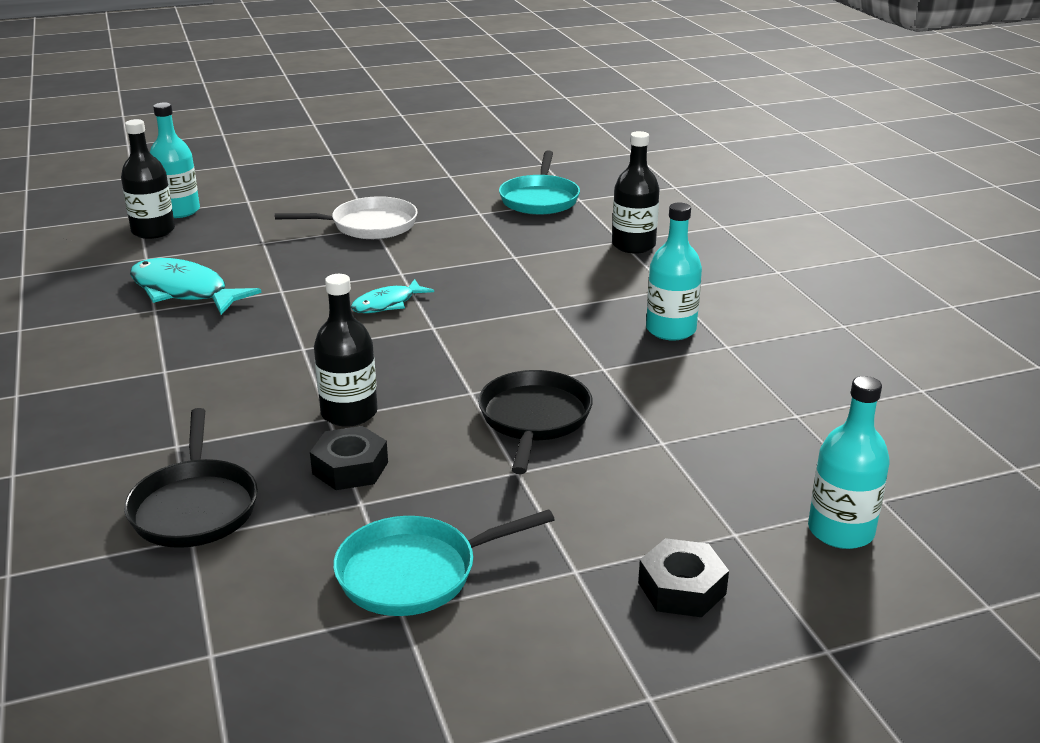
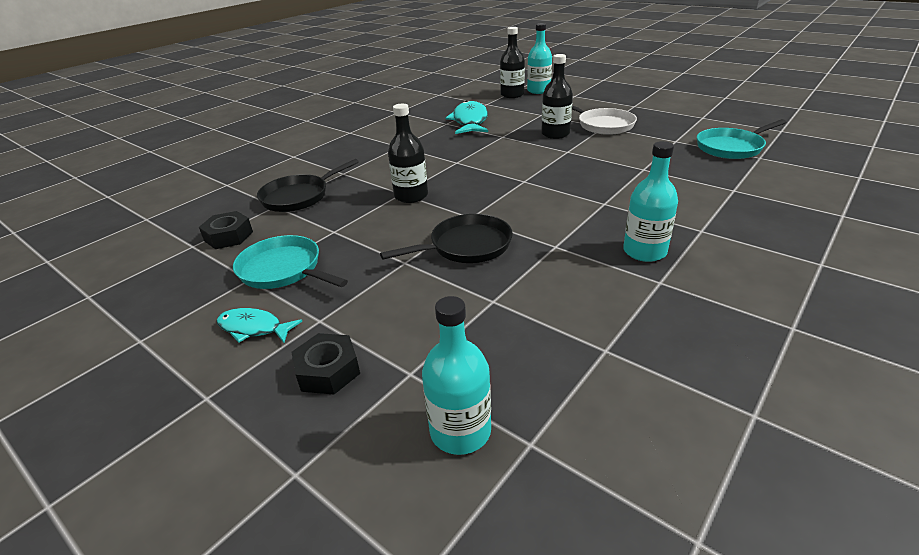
camera: 60 degrees right, 5 degrees up
black nut [310,426,388,490] -> black nut moved to [199,211,253,249]
turquoise fish [351,279,434,313] -> turquoise fish moved to [217,308,302,343]
black bottle [612,131,659,254] -> black bottle moved to [541,54,573,139]

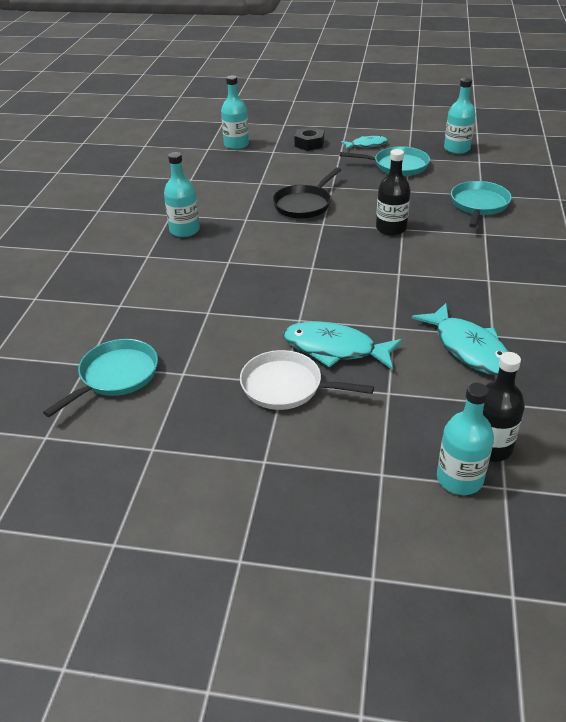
camera: 150 degrees right, 5 degrees up
black nut [199,211,253,249] -> none
black pan [257,159,359,212] -> turquoise pan [451,181,512,228]
black bottle [541,54,573,139] -> turquoise fish [283,321,402,370]
none -> turquoise bottle [444,78,476,154]

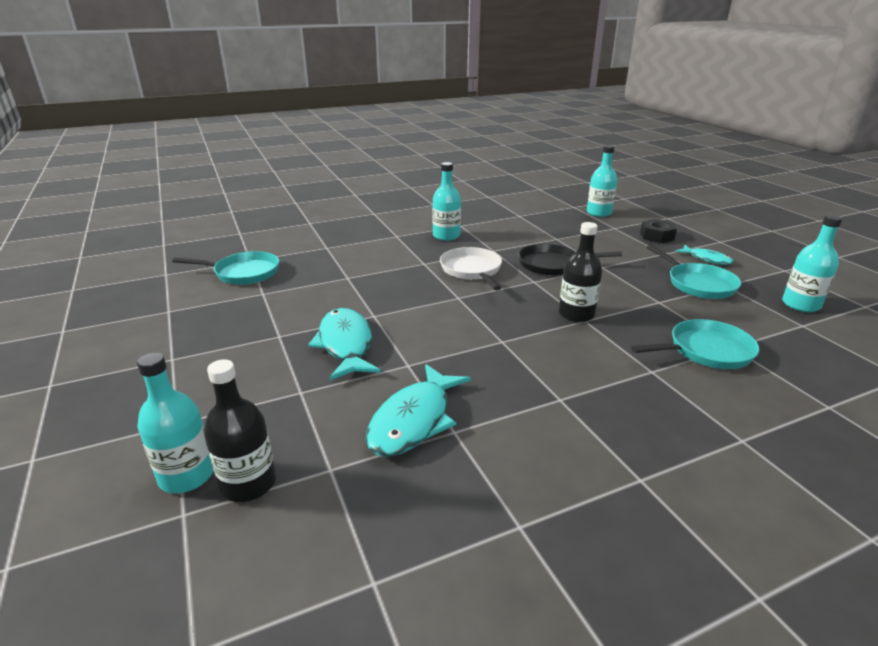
camera: 55 degrees right, 10 degrees down
white pan [240,350,374,410] -> white pan moved to [440,247,502,290]

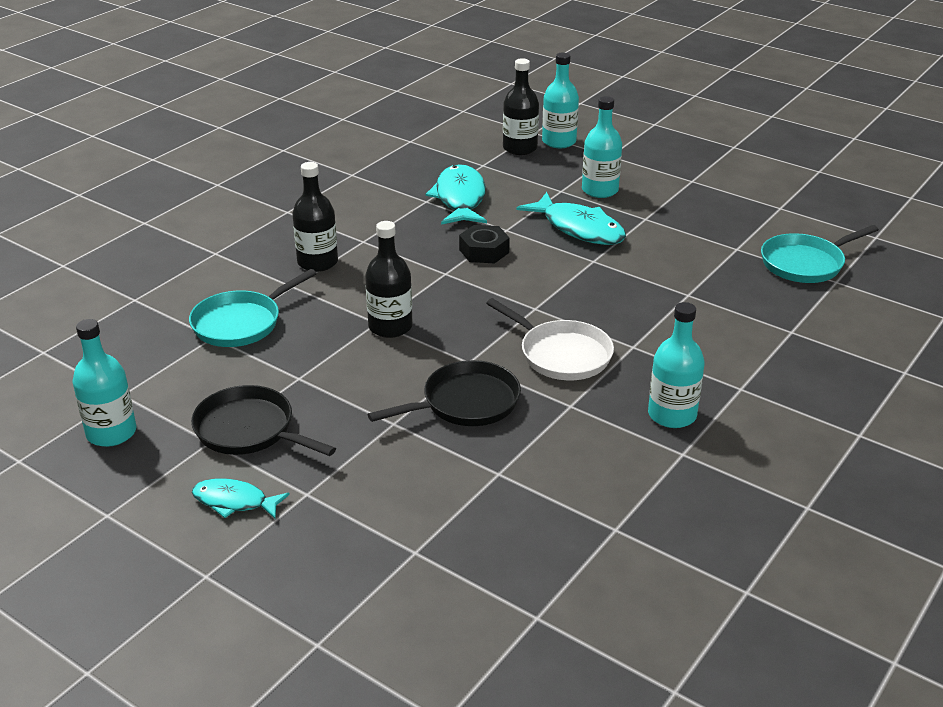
camera: 150 degrees right, 5 degrees up
turquoise bottle [587,145,617,217] -> turquoise bottle moved to [582,96,622,198]
black nut [640,219,677,243] -> black nut moved to [459,225,510,263]
turquoise pan [646,245,741,299] -> black pan [191,385,336,456]
none -> black bottle [292,162,338,272]

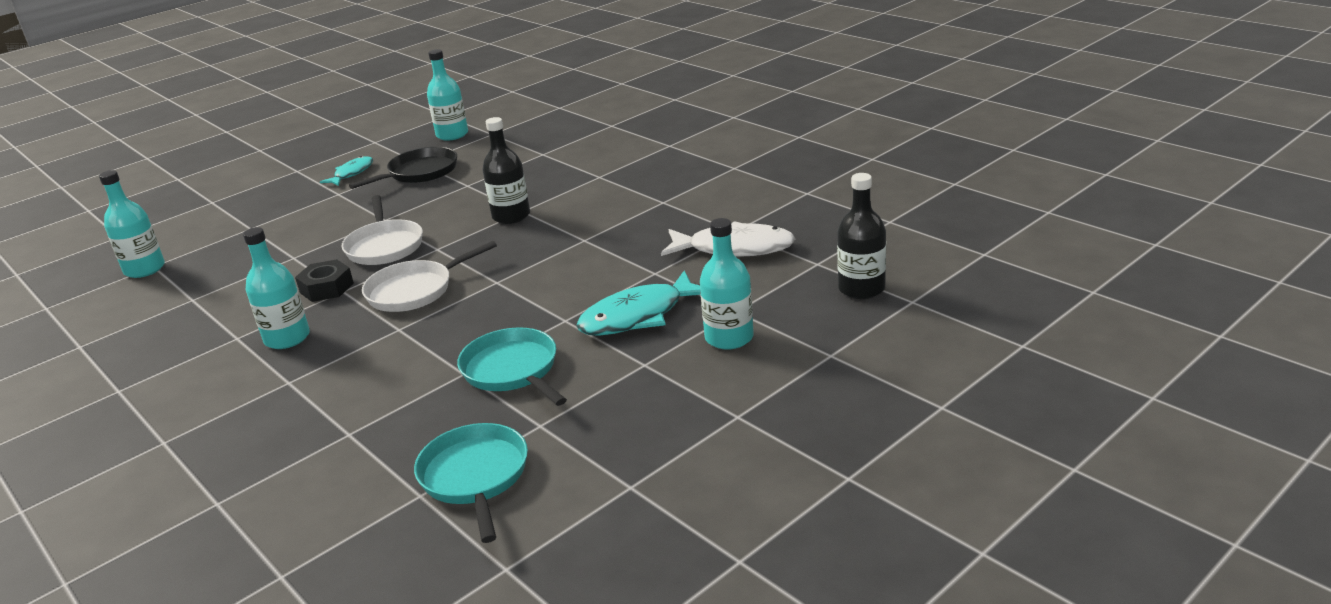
camera: 105 degrees right, 5 degrees down
turquoise pan [189,269,317,347] -> turquoise pan moved to [457,328,567,406]
black bottle [292,162,338,272] -> none
black pan [368,360,521,426] -> white pan [341,195,423,265]
turquoise fish [425,164,487,225] -> white fish [661,221,795,257]
black nut [459,225,510,263] -> black nut moved to [295,259,354,302]
turquoise bottle [542,52,579,148] -> turquoise bottle moved to [99,170,165,278]

